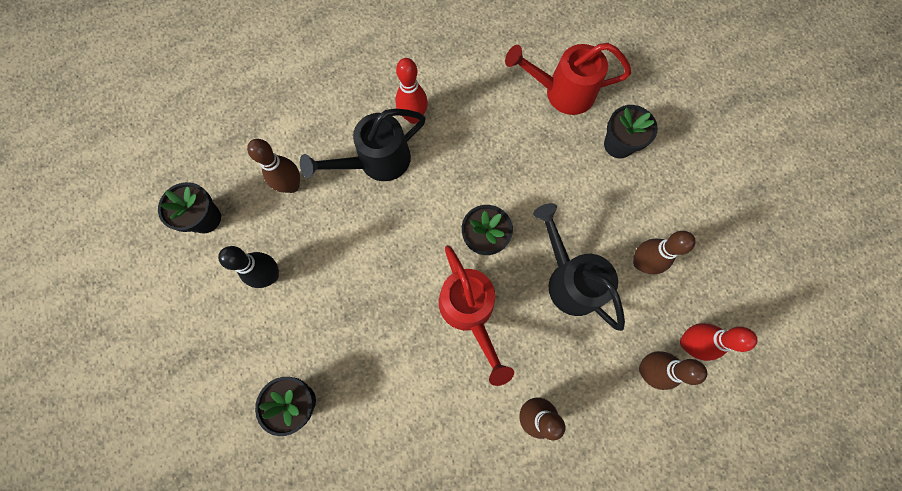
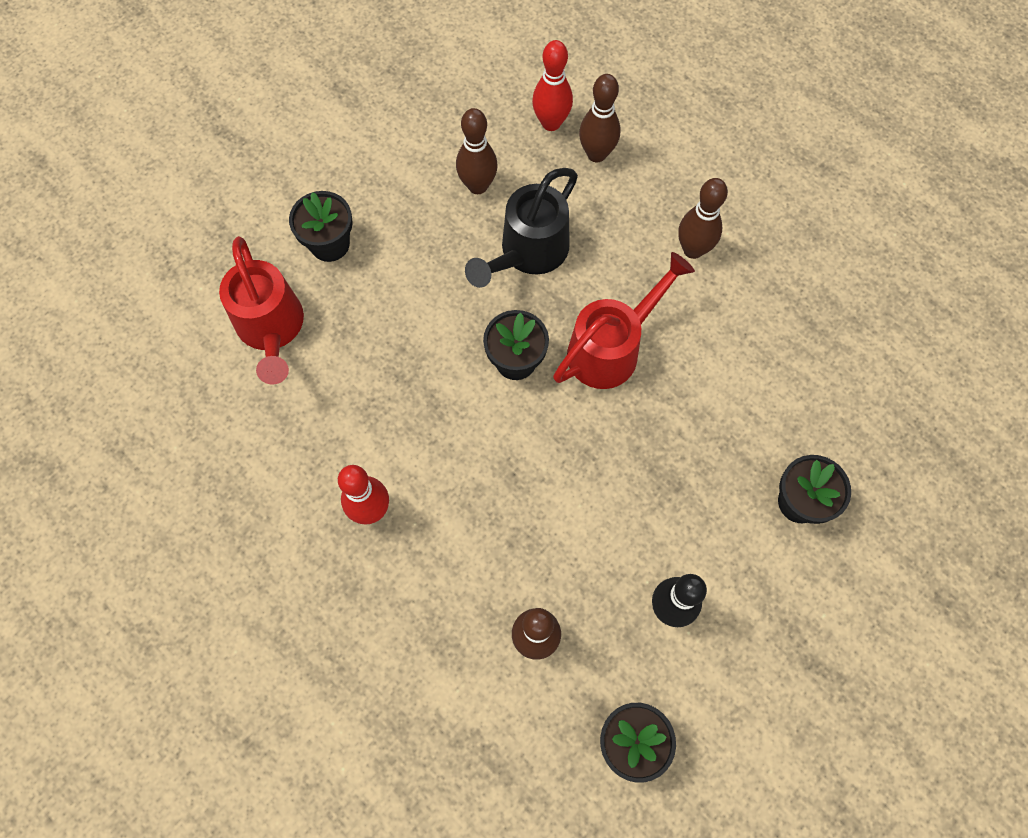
camera: 110 degrees left, 5 degrees down
black watering can [300,109,426,181] -> none

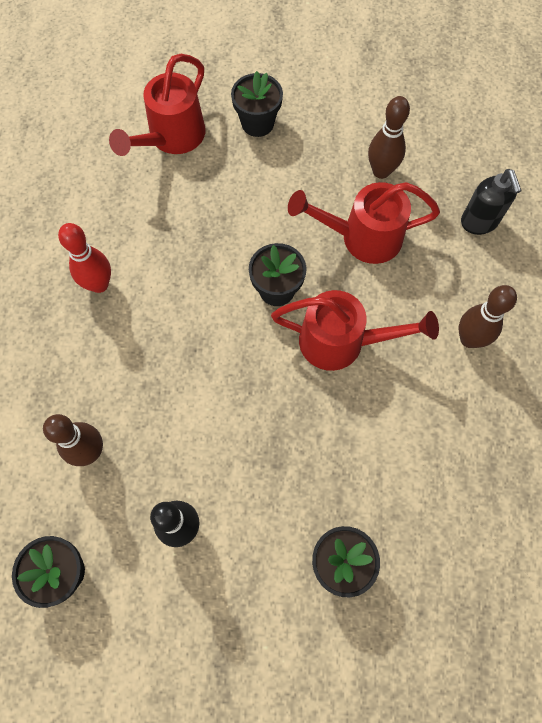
camera: 50 degrees right, 0 degrees up
black watering can [465,168,578,288] -> red watering can [288,182,440,264]
red bowling pin [532,40,573,131] -> none
brown bowling pin [579,74,620,162] -> black soap dispenser [461,169,522,235]

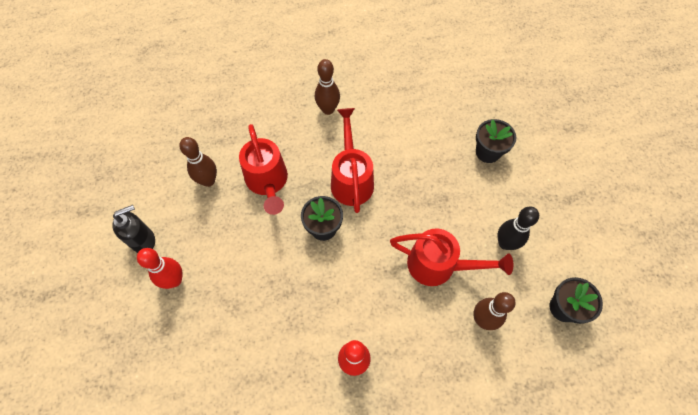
camera: 105 degrees left, 5 degrees down
red watering can [109,54,206,156] -> red watering can moved to [390,228,513,286]
black flower pot [231,71,283,137] -> red bowling pin [137,248,183,289]
black soap dispenser [461,169,522,235] -> black soap dispenser moved to [112,205,155,253]

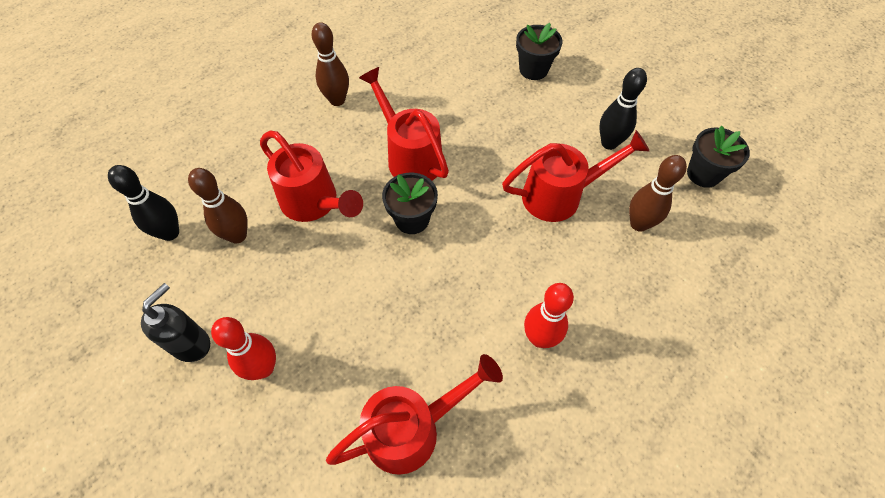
camera: 30 degrees left, 5 degrees down
none -> black bowling pin [108,165,179,241]
none -> red watering can [326,354,503,475]

